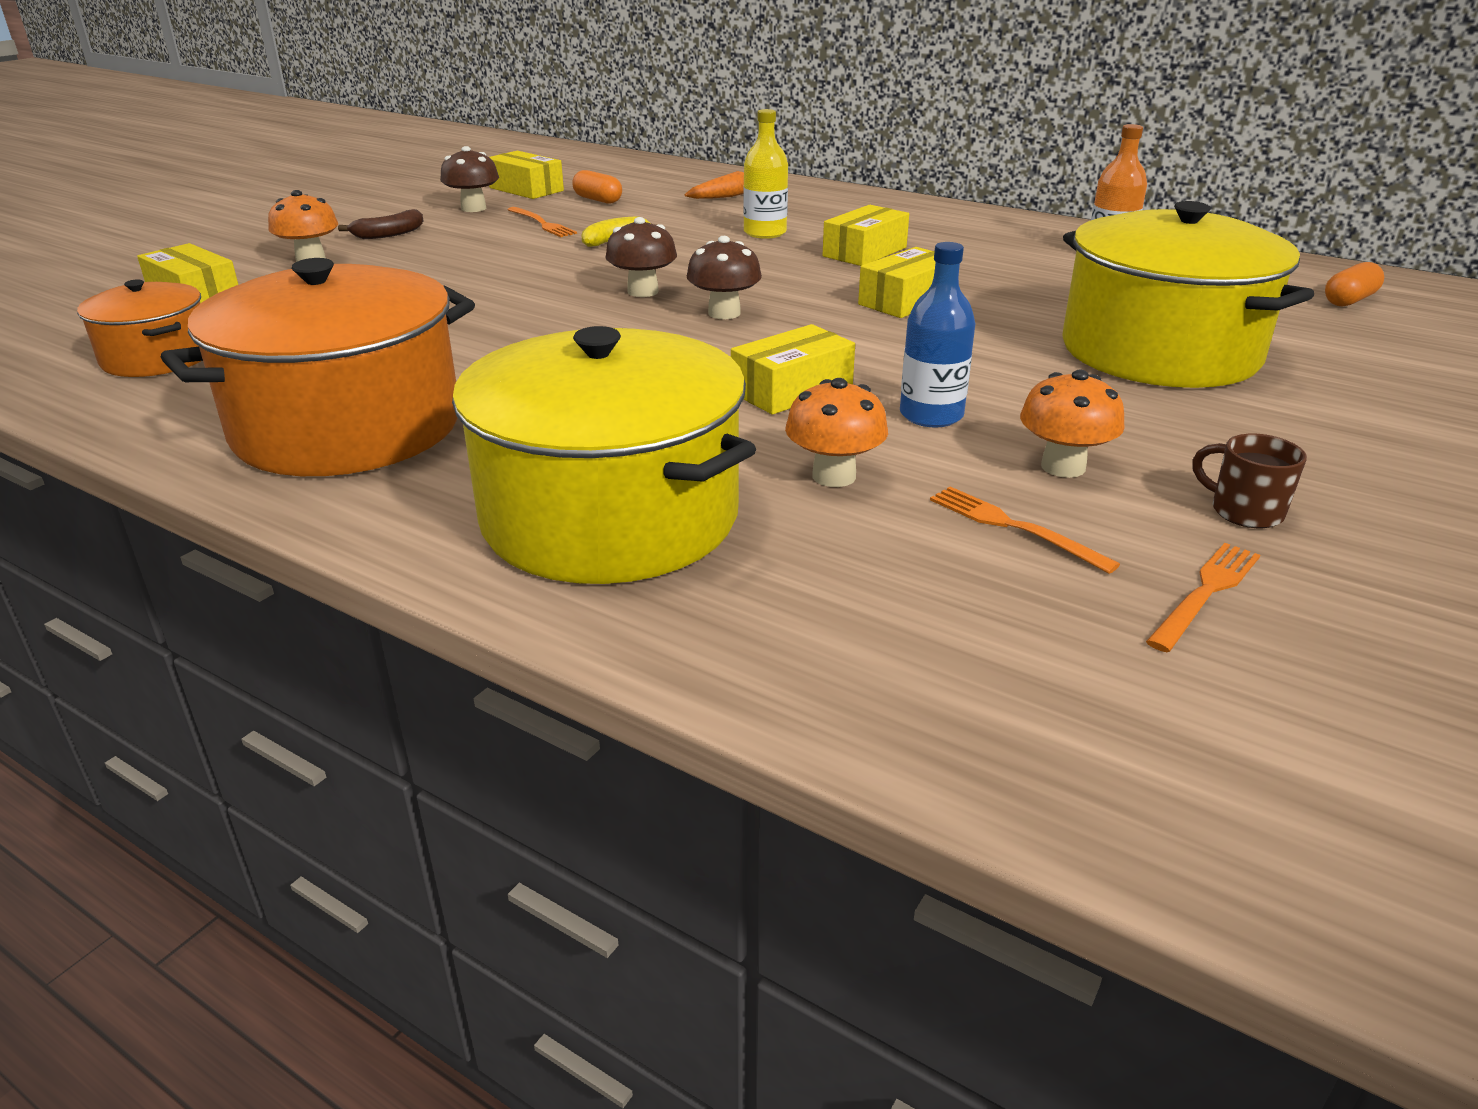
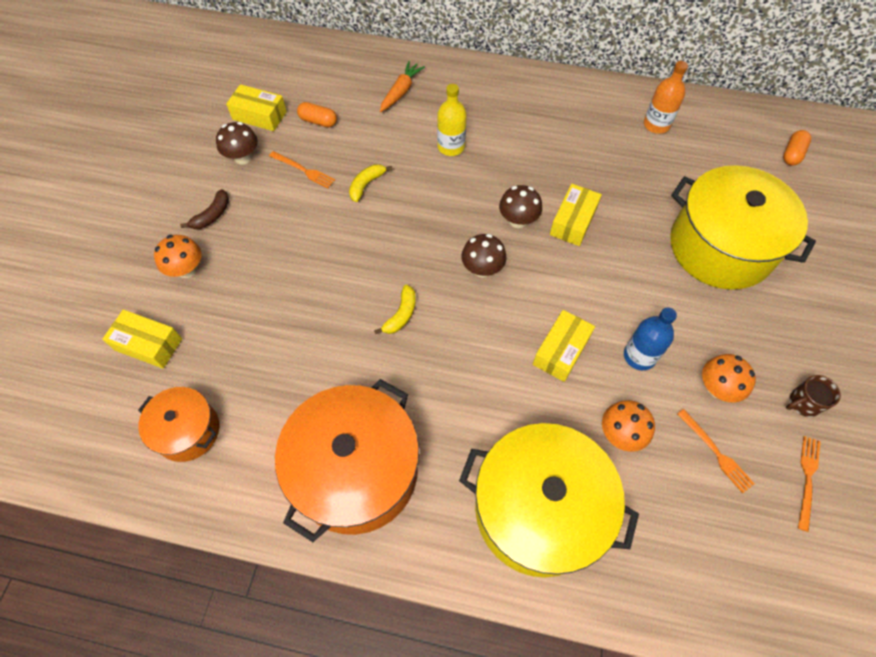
camera: 20 degrees left, 30 degrees up
brown mushroom [605,217,677,297] -> brown mushroom moved to [499,185,542,228]
yellow box [823,205,909,266] -> none
orange fork [930,487,1120,574] -> orange fork turned 150 degrees counterclockwise [677,409,754,493]
brown mug [1192,434,1307,528] -> brown mug turned 45 degrees counterclockwise [786,375,841,417]
none -> yellow banana [374,285,416,334]

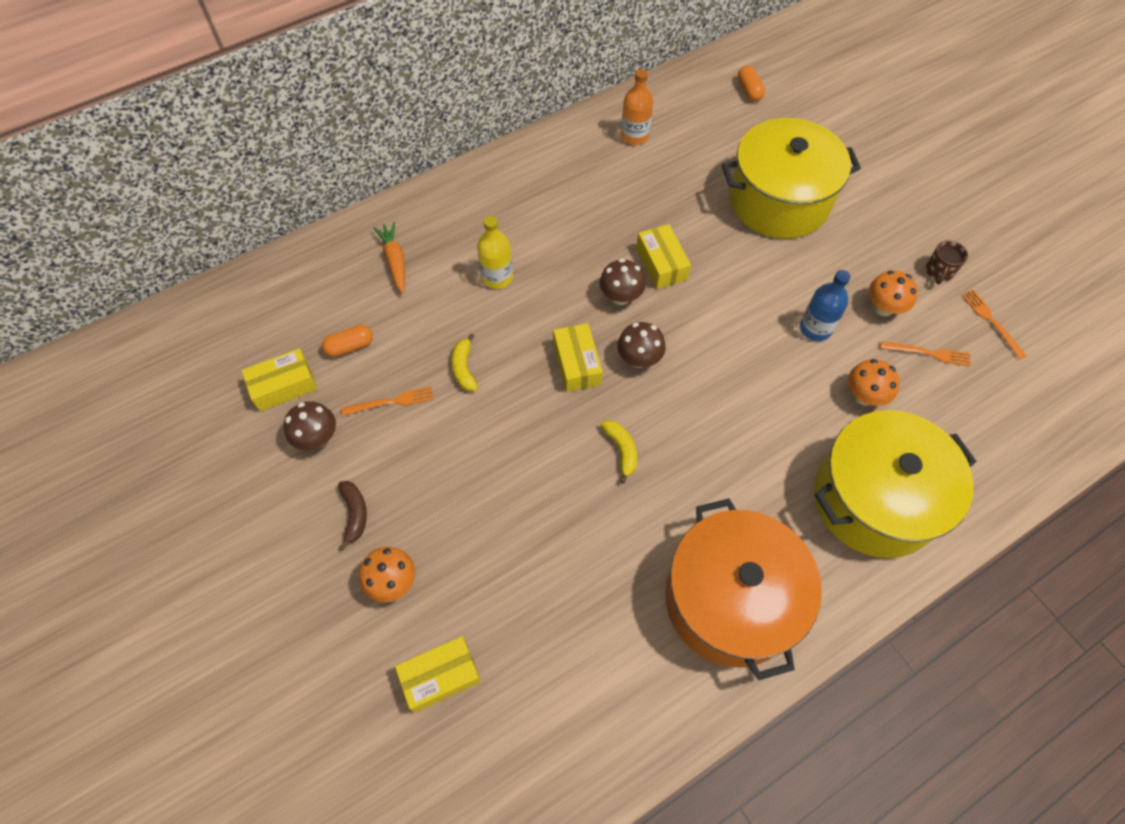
camera: 45 degrees left, 0 degrees up
orange pot [138,387,219,462] -> none
yellow box [533,310,595,382] -> yellow box moved to [553,323,603,392]

